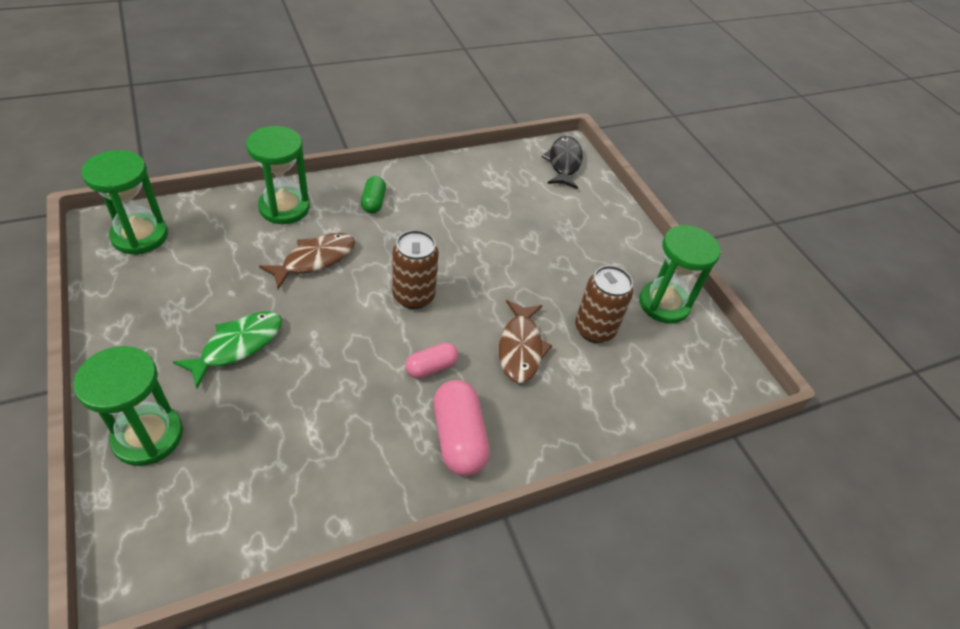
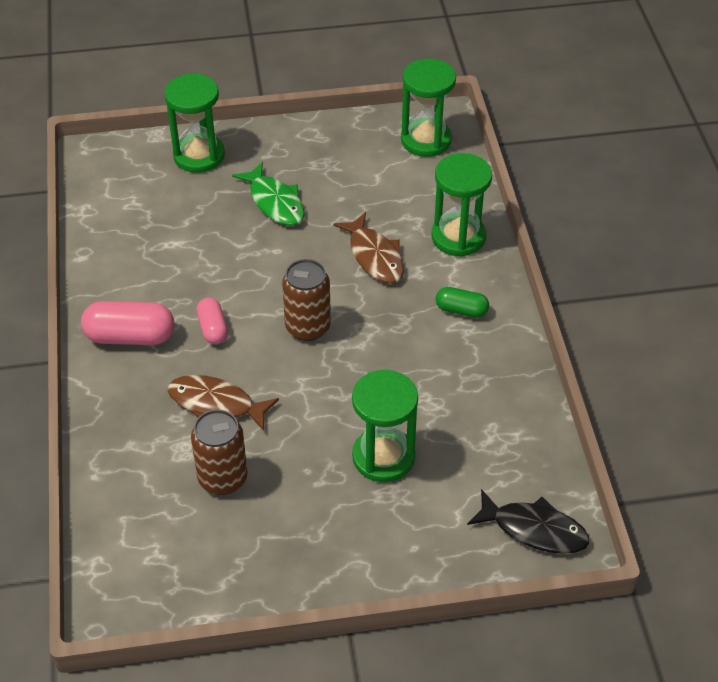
camera: 110 degrees right, 0 degrees up
green hourglass [639,225,721,324] -> green hourglass moved to [352,370,418,482]

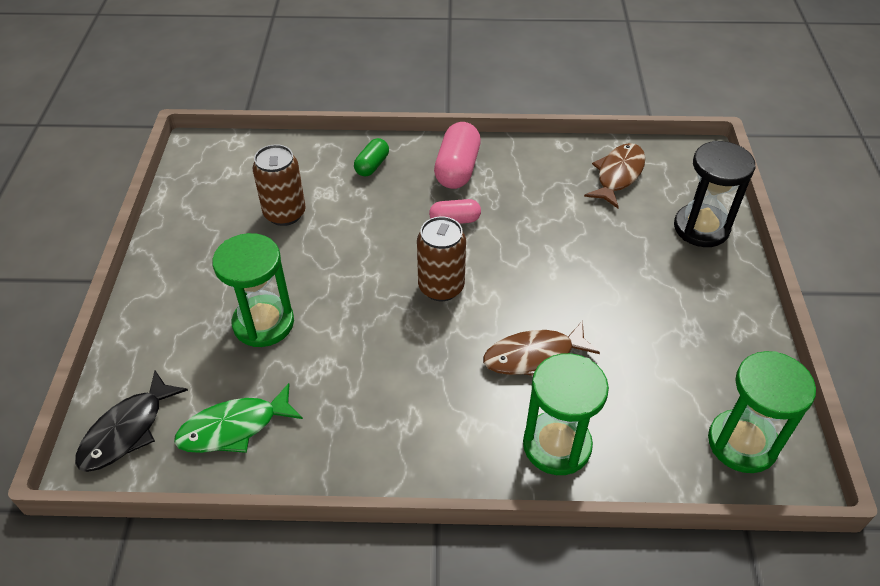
camera: 100 degrees right, 0 degrees up
green hourglass [164,73,225,173] -> black hourglass [674,141,755,247]
brown fish [167,375,279,431] -> brown fish moved to [584,143,645,208]
green fish [232,162,305,226] -> green fish moved to [174,383,303,453]
green capsule [436,287,489,318] -> green capsule moved to [354,138,389,176]

